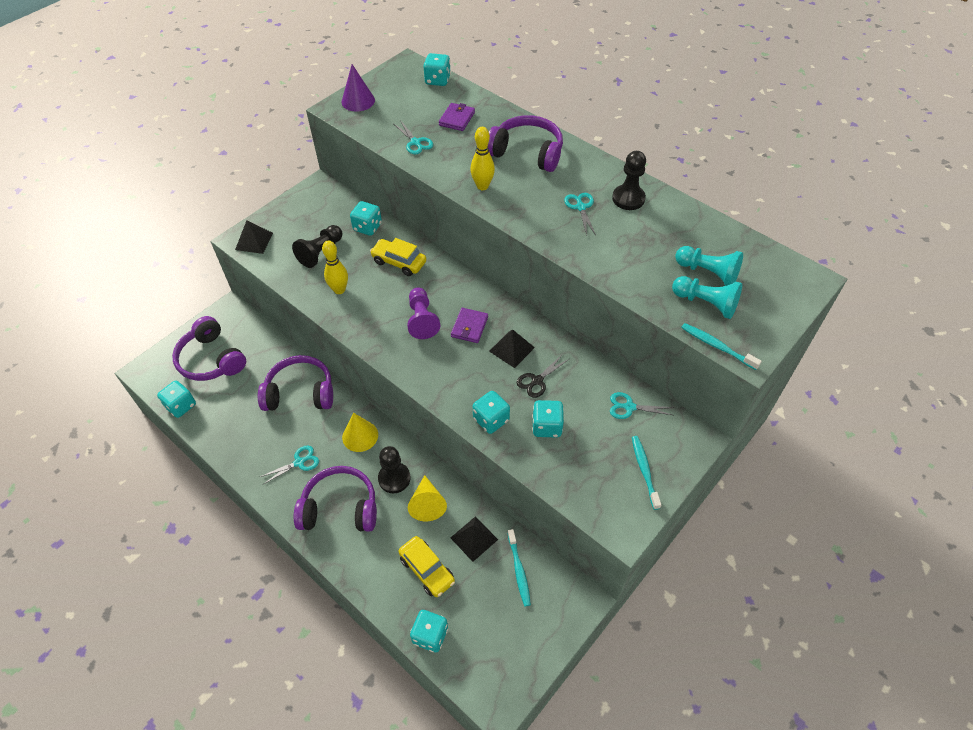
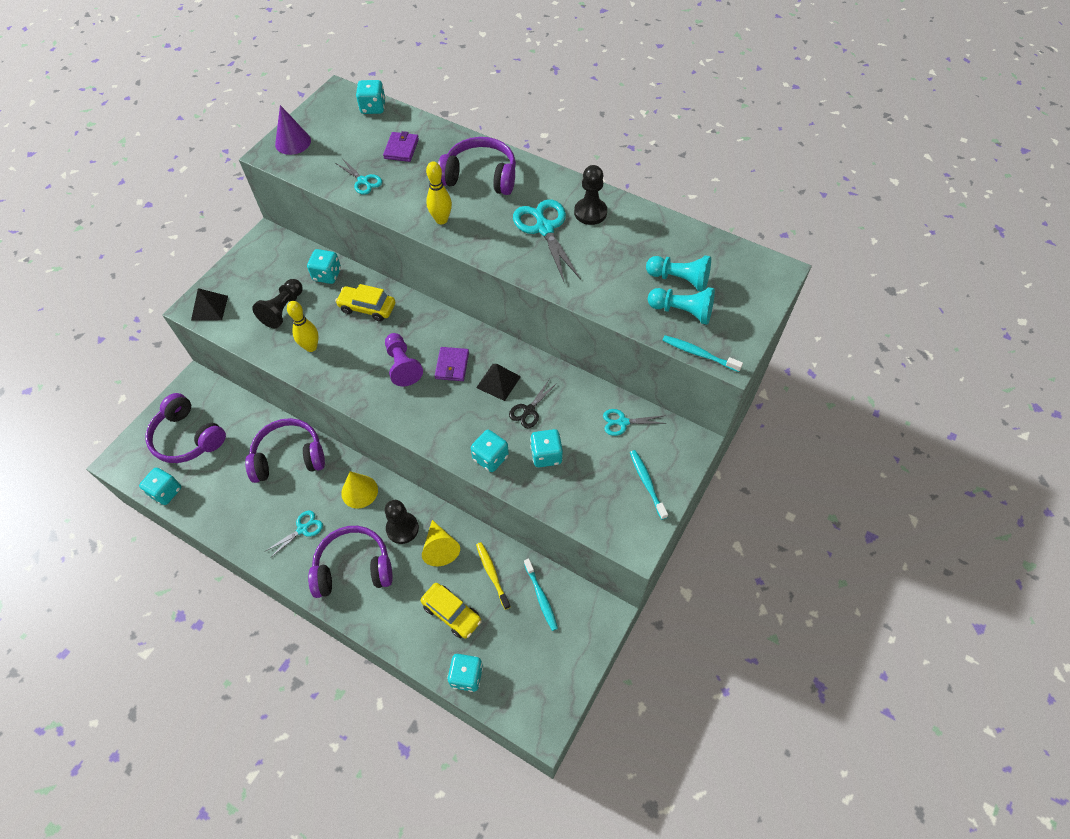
camera: 10 degrees left, 5 degrees up
black pyramid [451,516,498,562] -> yellow toothbrush [476,542,511,610]
turquoise scissors [564,193,596,236] -> turquoise scissors [513,199,581,281], size x1.78

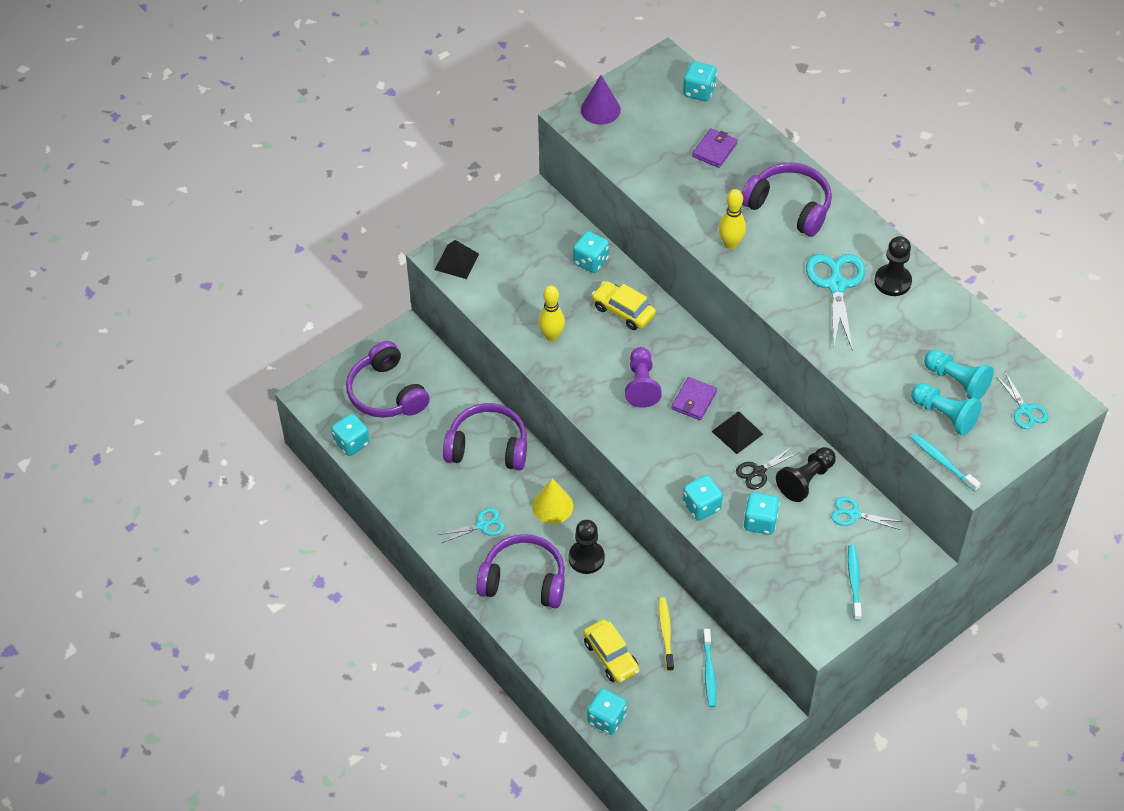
camera: 20 degrees right, 5 degrees down
black pawn [252,279,303,328] -> black pawn moved to [776,447,836,502]
turquoise scissors [335,158,382,195] -> turquoise scissors moved to [995,372,1048,429]
yellow cone [422,520,460,566] -> none

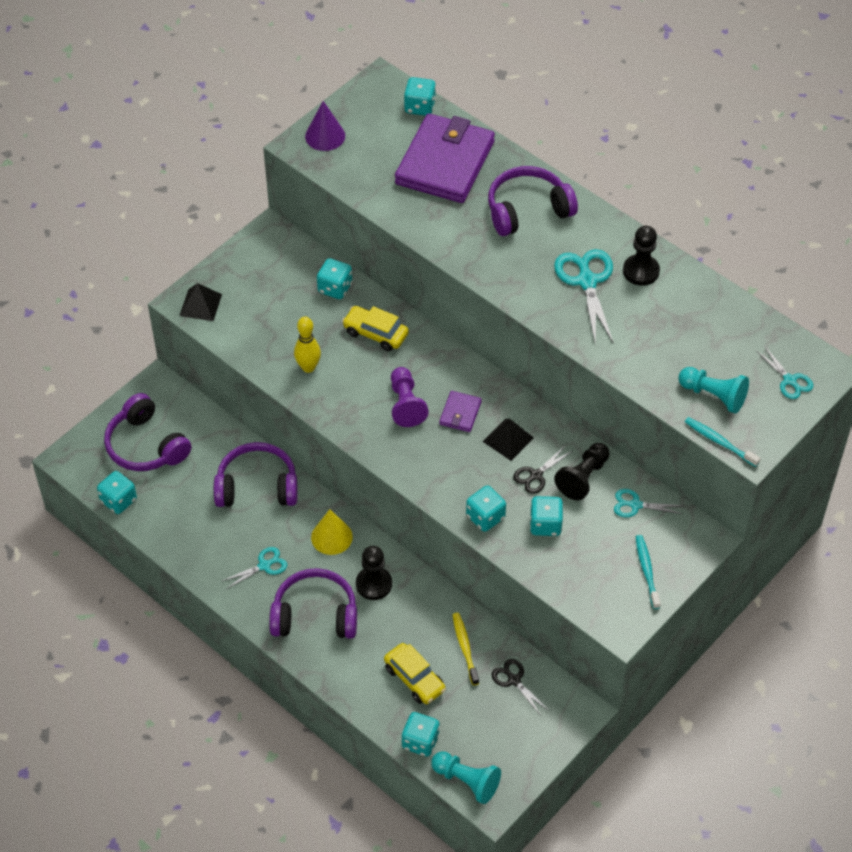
camera: 10 degrees left, 0 degrees up
purple wallet [692,128,738,168] -> purple wallet [395,113,495,203], size x2.35
turquoise toothbrush [703,629,716,707] -> black scissors [491,659,548,716]
yellow bowling pin [719,189,746,249] -> none
purple headphones [742,162,832,237] -> purple headphones turned 45 degrees counterclockwise [488,166,578,236]
turquoise pawn [924,349,994,400] -> turquoise pawn moved to [431,751,501,804]

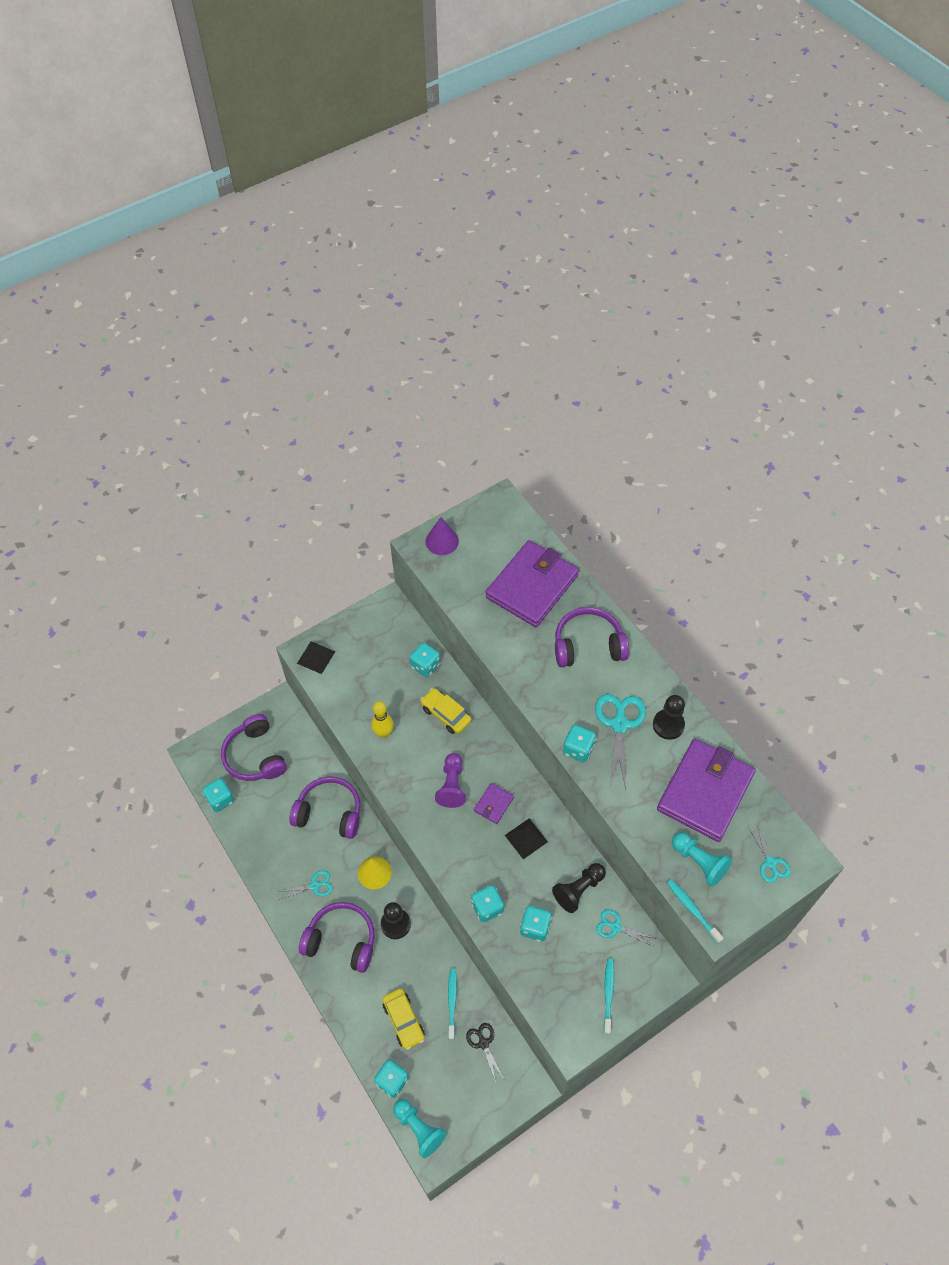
camera: 15 degrees right, 5 degrees up
turquoise dice [404,77,436,116] -> turquoise dice moved to [563,725,596,762]
yellow toothbrush [452,613,479,685] -> turquoise toothbrush [448,969,457,1040]
black scissors [513,446,572,494] -> none
none -> purple wallet [657,739,756,842]

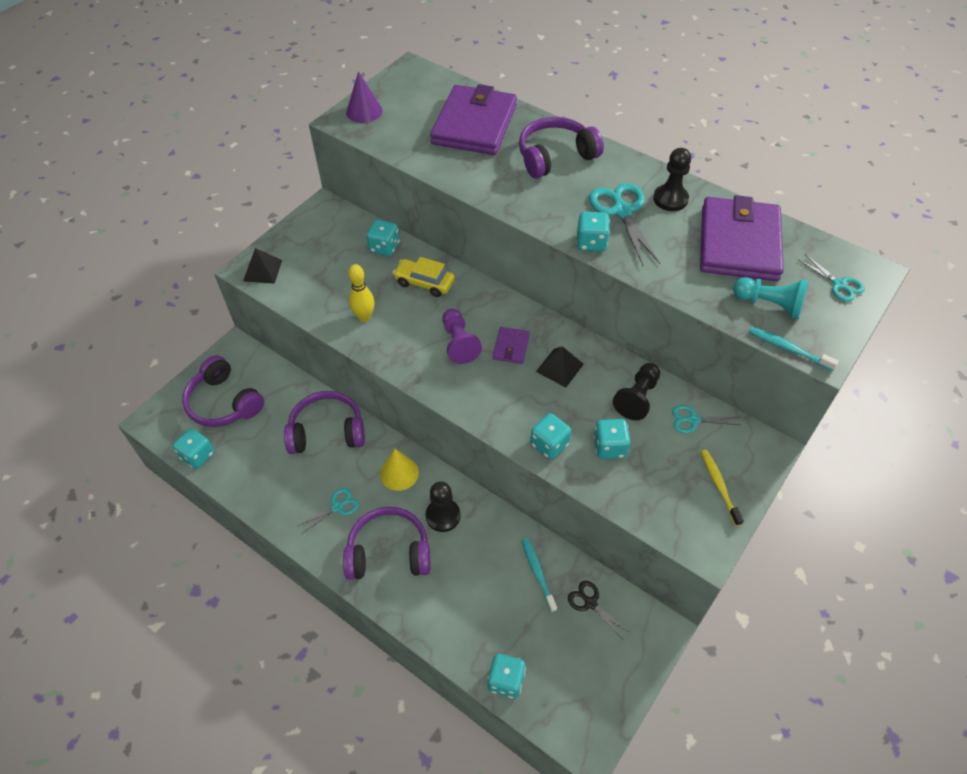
camera: 20 degrees left, 5 degrees down
yellow car [382,988,425,1050] -> none
turquoise pawn [393,1099,447,1158] -> none
turquoise toothbrush [604,958,614,1034] -> yellow toothbrush [701,450,744,526]

